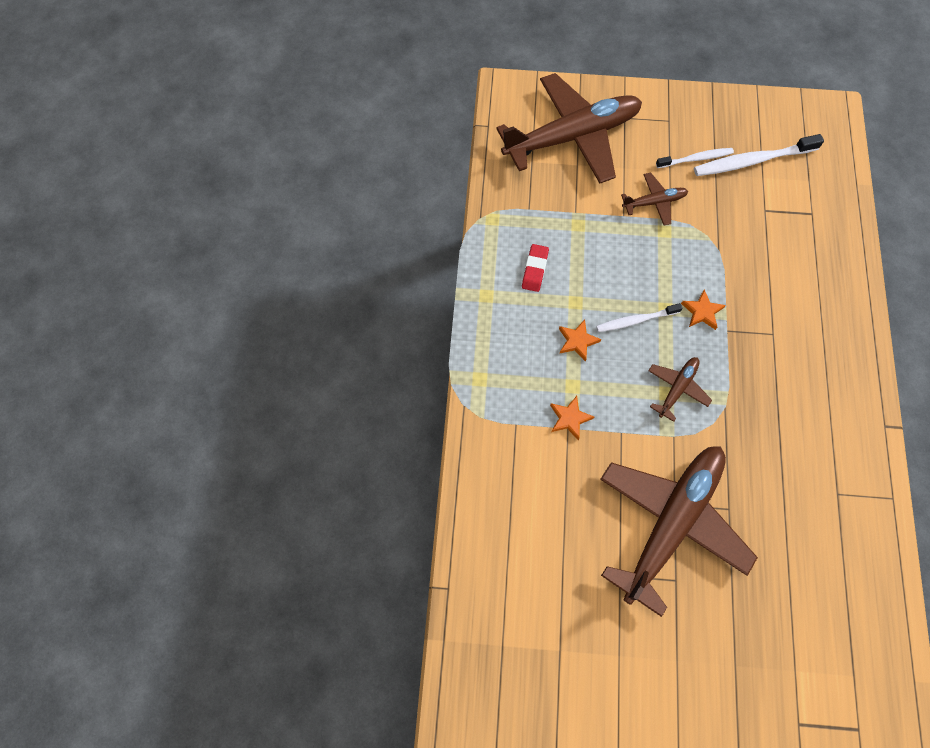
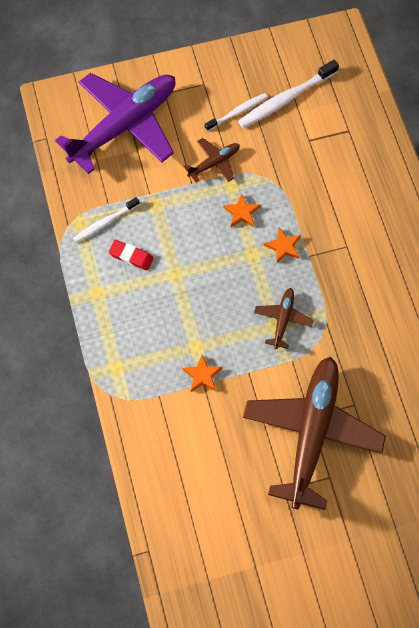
camera: 20 degrees left, 0 degrees up
brown plane [496,73,642,184] -> purple plane [55,73,176,174]
red eraser [522,244,549,292] -> red eraser turned 60 degrees counterclockwise [108,240,154,271]
orange star [559,319,601,362] -> orange star moved to [223,193,261,227]
white toothbrush [596,303,682,332] -> white toothbrush moved to [73,197,140,243]

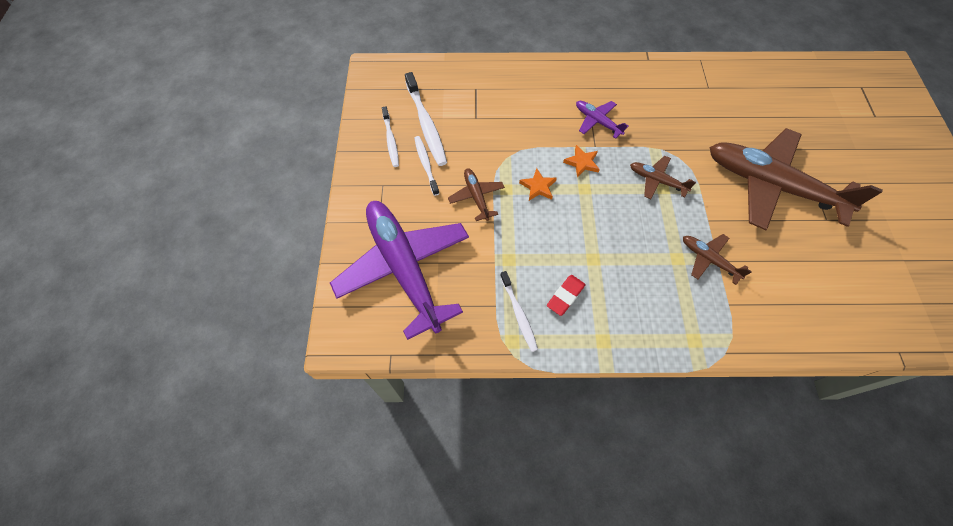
camera: 75 degrees left, 5 degrees down
orange star [183,355,222,392] -> brown plane [683,234,752,285]
none -> white toothbrush [382,106,399,167]
none -> purple plane [576,101,629,139]

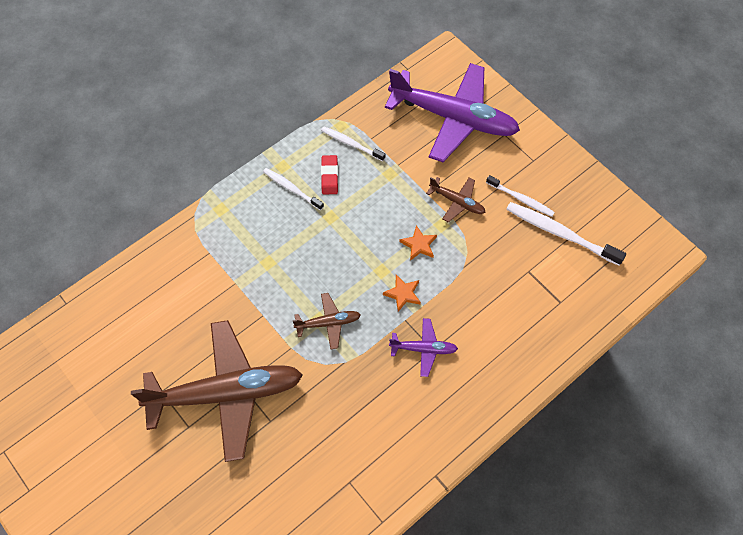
camera: 140 degrees right, 0 degrees up
white toothbrush [382,106,399,167] -> white toothbrush moved to [263,168,324,210]
brown plane [683,234,752,285] -> none

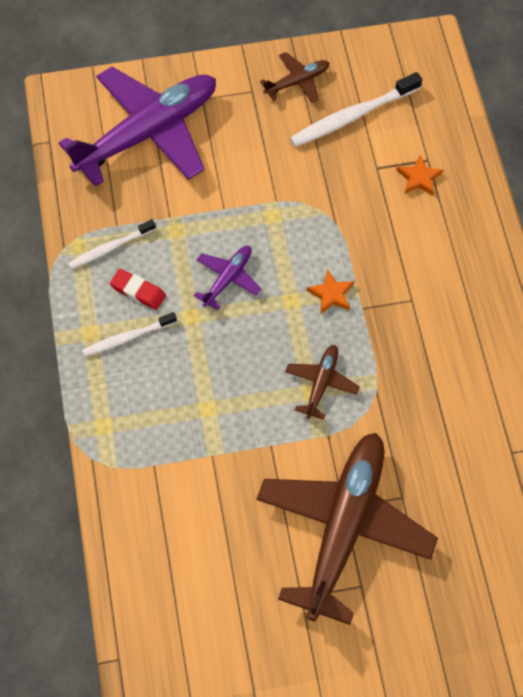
camera: 60 degrees left, 0 degrees up
purple plane [389,318,458,377] -> purple plane moved to [194,246,261,310]
orange star [400,225,437,261] -> orange star moved to [396,155,443,195]
brown plane [426,177,486,223] -> brown plane moved to [260,52,329,103]
white toothbrush [486,175,555,217] -> none

